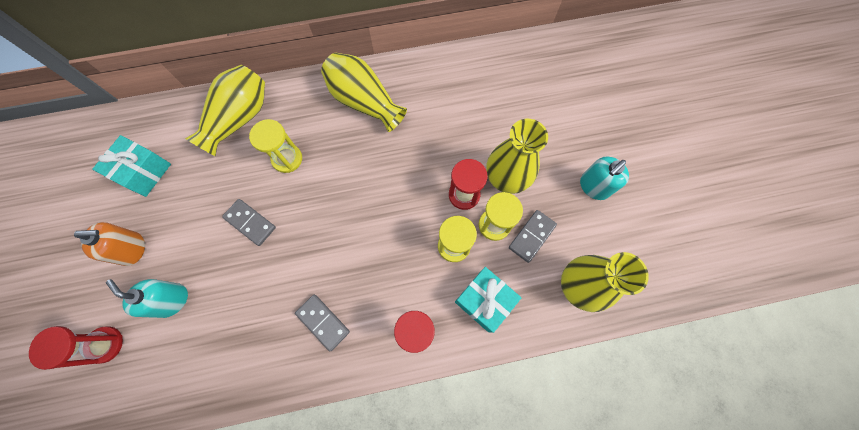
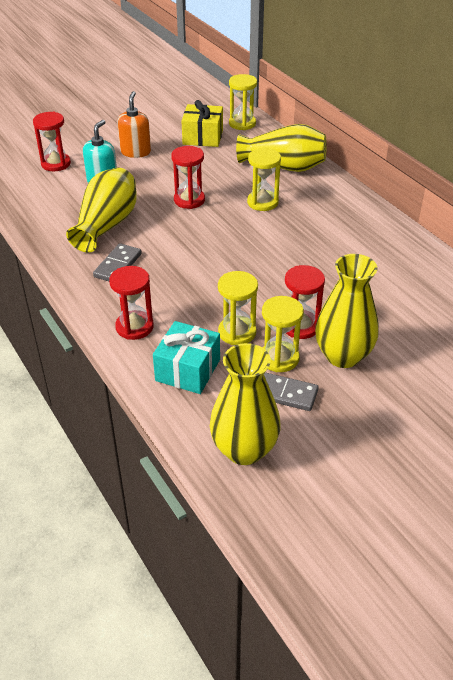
camera: 70 degrees right, 30 degrees down
orange soap dispenser [74,222,145,266] -> orange soap dispenser turned 150 degrees counterclockwise [117,91,151,158]
turquoise gift [93,135,171,197] -> yellow gift [182,100,223,147]
grey domino [222,199,276,246] -> red hourglass [171,146,205,209]
yellow vase [321,53,407,132] -> yellow vase moved to [66,168,137,253]
turquoise soap dispenser [580,156,629,200] -> none
none -> yellow hourglass [229,74,257,130]

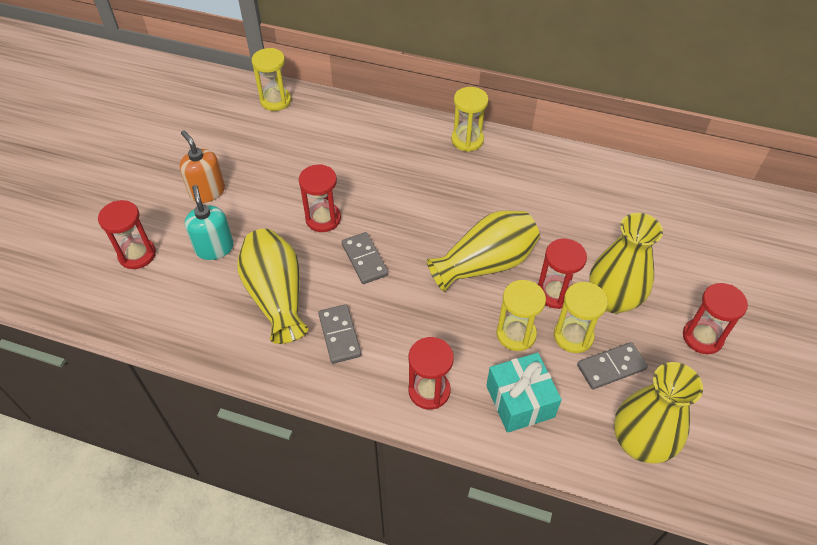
camera: 40 degrees left, 10 degrees up
yellow gift [182,100,223,147] -> none
yellow vase [236,124,327,172] -> yellow vase moved to [427,210,540,292]
yellow hourglass [247,148,281,211] -> yellow hourglass moved to [451,87,488,152]
none -> grey domino [342,232,388,284]
none -> red hourglass [683,283,748,354]

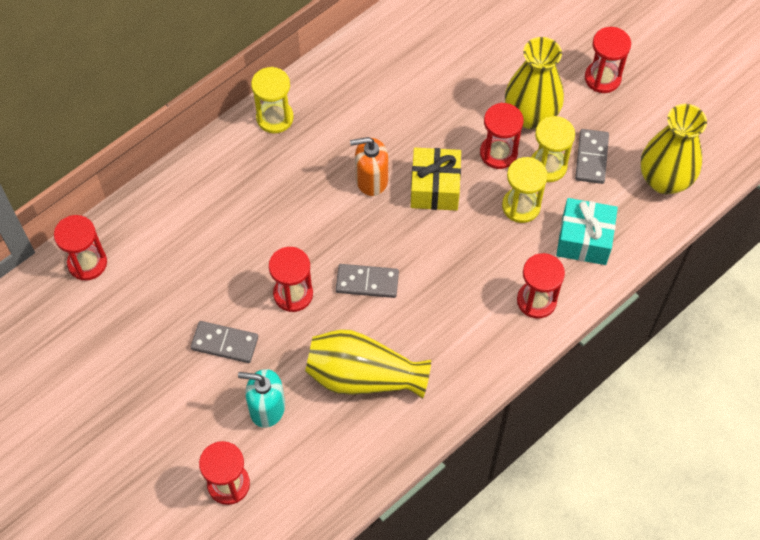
camera: 60 degrees left, 10 degrees up
orange soap dispenser [180,131,225,203] -> orange soap dispenser moved to [350,137,388,196]
yellow hourglass [252,48,291,111] -> red hourglass [54,215,107,281]
grey domino [318,304,361,364] -> grey domino moved to [191,321,258,363]
yellow vase [427,210,540,292] -> yellow gift [411,148,461,211]

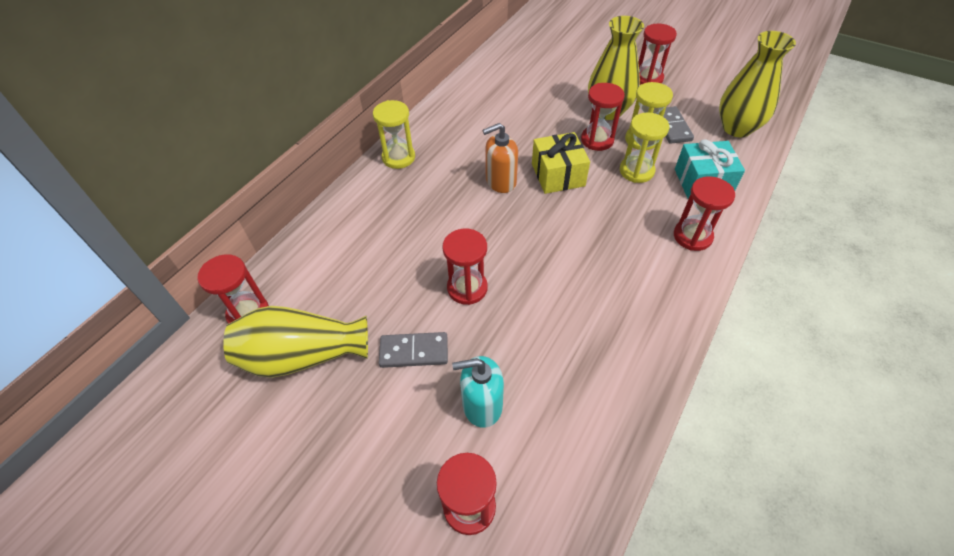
camera: 15 degrees left, 10 degrees down
yellow vase [305,329,431,399] -> yellow vase moved to [223,306,368,378]
grey domino [336,264,399,298] -> none

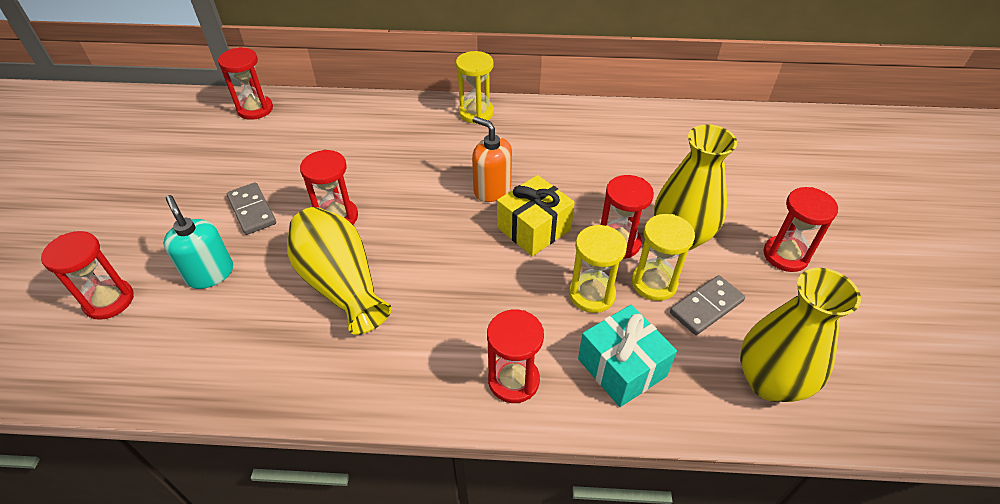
camera: 60 degrees right, 5 degrees down
yellow vase [223,306,368,378] -> yellow vase moved to [287,207,392,335]

